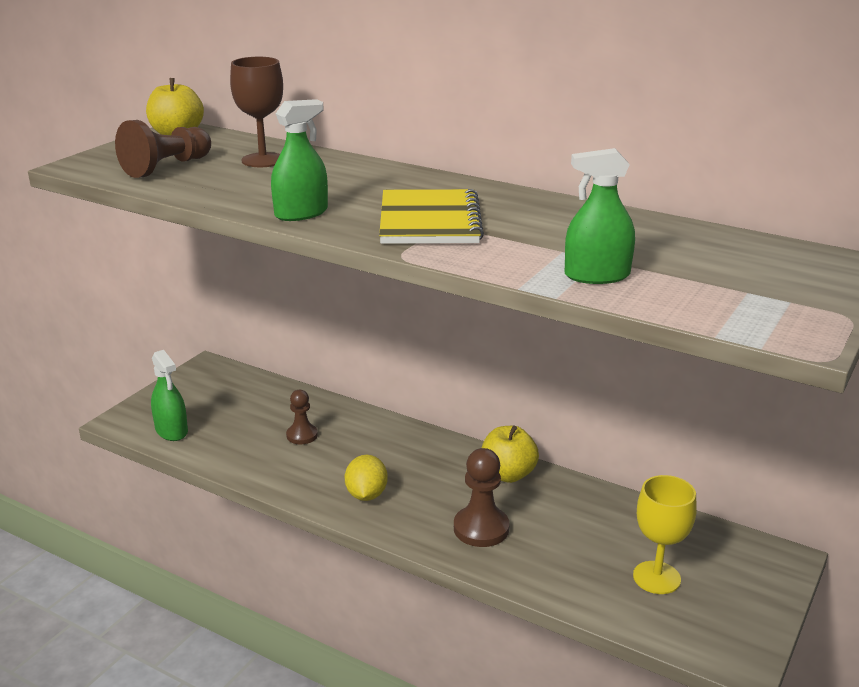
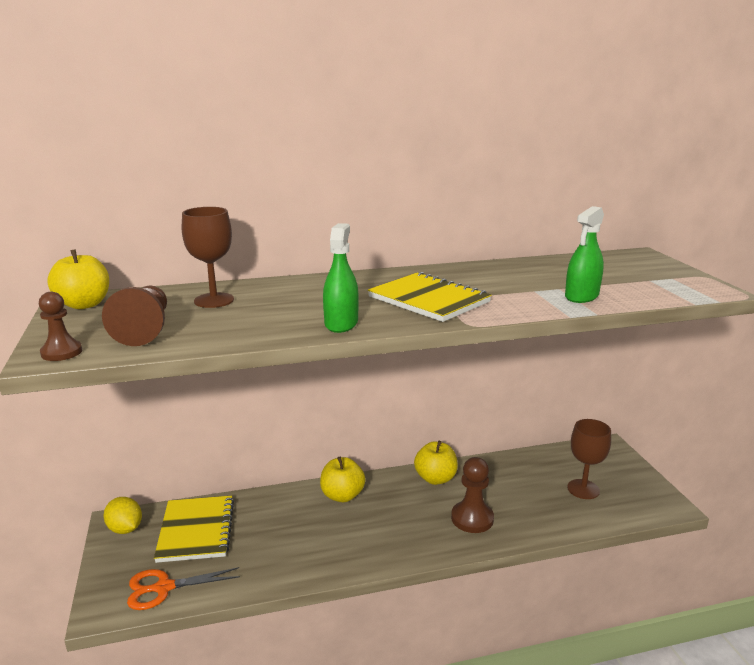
camera: 45 degrees left, 5 degrees down
green spray bottle [151,350,188,441] -> orange scissors [127,567,240,610]
brown pawn [286,390,318,444] -> brown pawn moved to [39,292,82,361]
yellow lemon [345,455,388,501] -> yellow lemon moved to [103,497,142,534]
yellow goblet [633,475,697,594] -> brown goblet [567,419,611,499]
none -> yellow notebook [154,496,234,563]
none -> yellow apple [320,457,365,502]

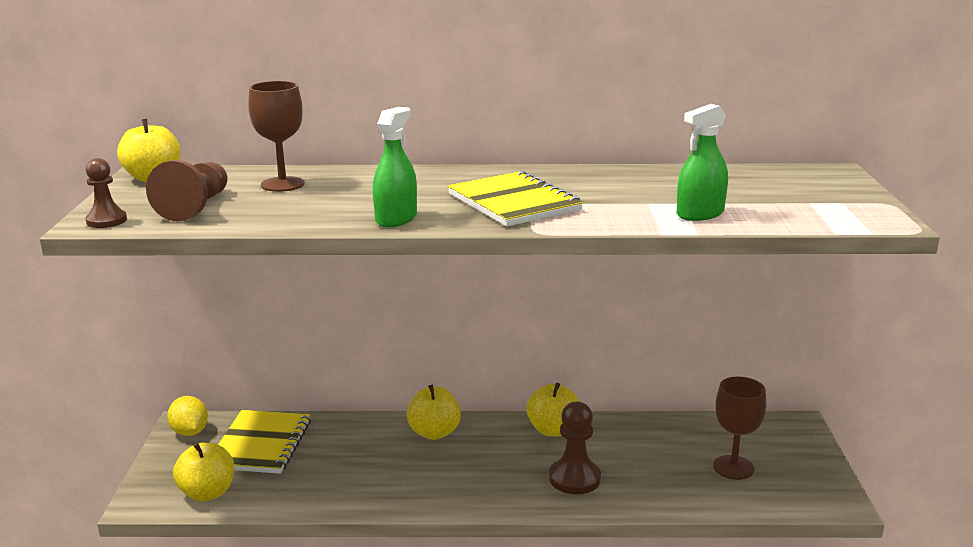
camera: 15 degrees right, 0 degrees up
orange scissors [127,567,240,610] -> yellow apple [173,443,234,502]

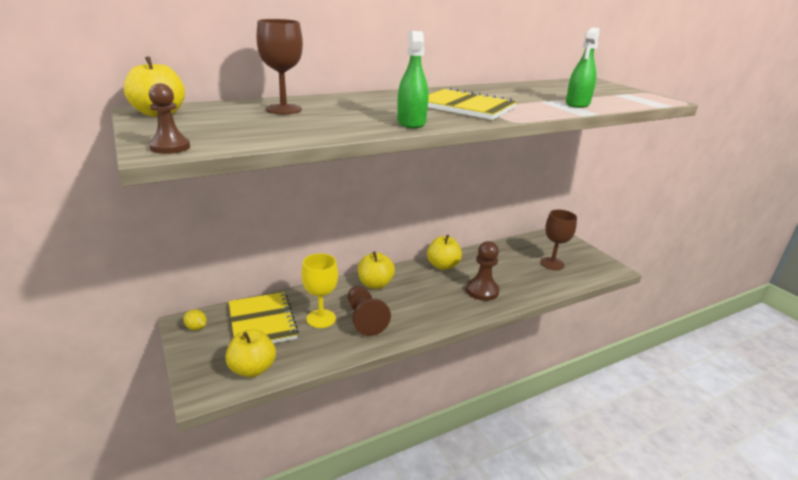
camera: 30 degrees left, 5 degrees up
brown pawn [146,160,228,222] -> brown pawn moved to [348,286,391,336]
yellow lemon [167,396,208,436] -> yellow lemon [183,309,207,330], size x0.65
none -> yellow goblet [301,253,338,328]

